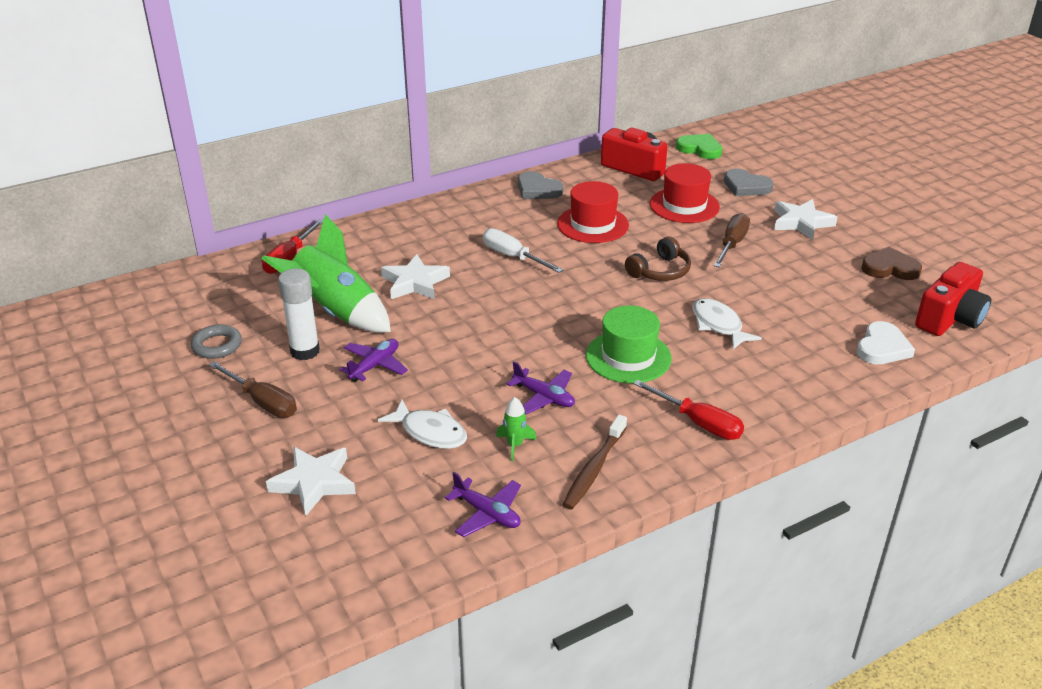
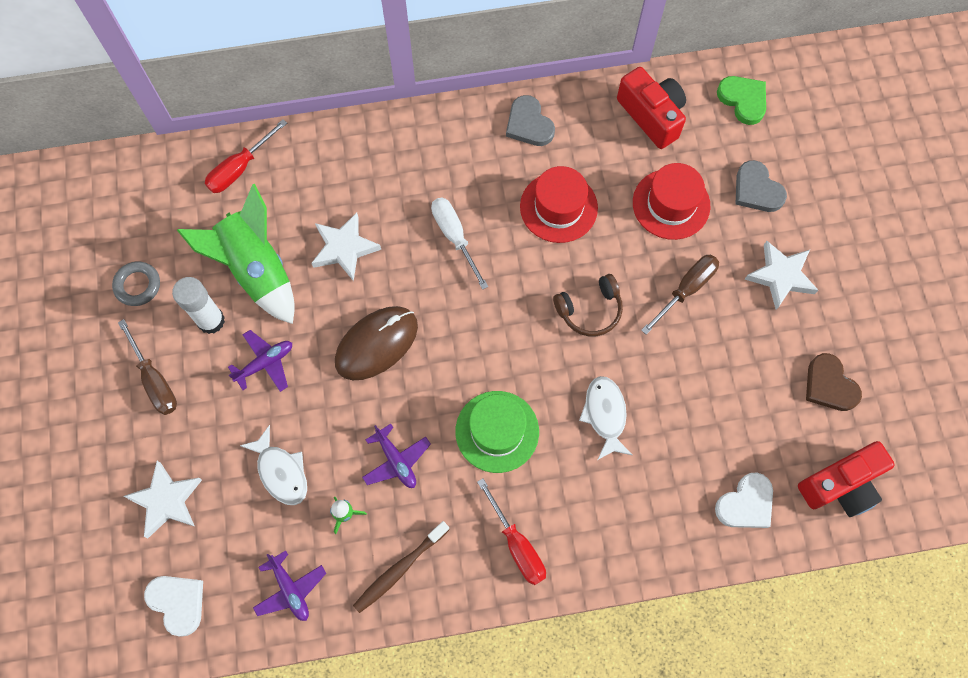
camera: 20 degrees right, 35 degrees up
brown heart [861,247,922,280] -> brown heart turned 150 degrees counterclockwise [806,353,862,411]
none -> white heart [144,576,203,637]
none -> brown mouse [335,306,418,380]

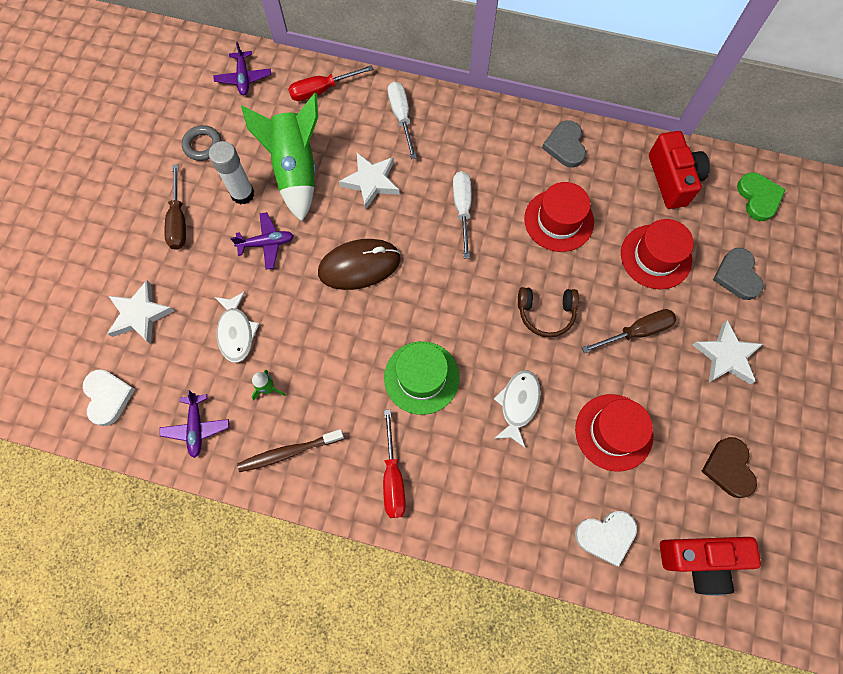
camera: 25 degrees right, 0 degrees up
purple plane [362,424,431,488] -> purple plane moved to [213,42,271,95]
none -> white screwdriver [388,81,417,159]
none -> red hat [575,394,653,472]

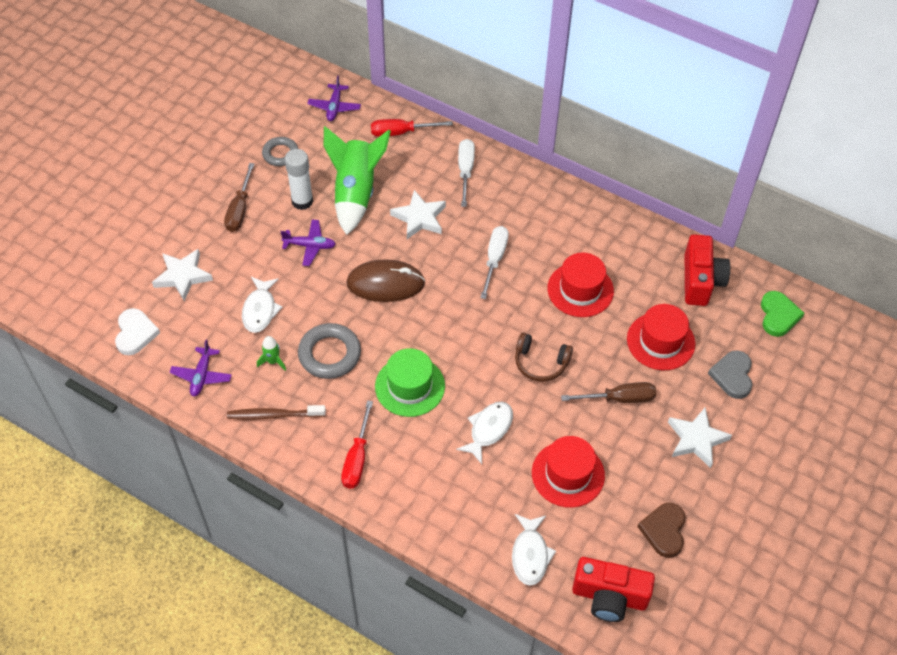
camera: 15 degrees right, 15 degrees down
grey heart [542,120,586,168] -> none
white heart [575,511,637,566] -> white fish [512,514,556,586]
none -> grey ring [298,323,361,379]

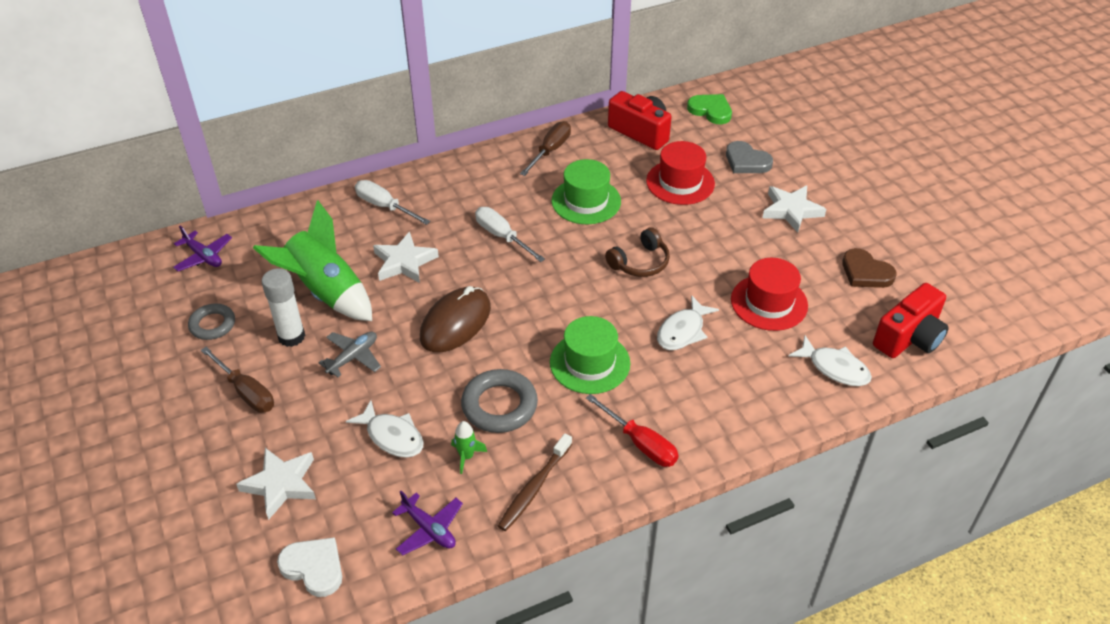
camera: 55 degrees left, 10 degrees down
purple plane [280,220,336,266] -> grey plane [318,332,381,377]
red screwdriver [371,119,453,137] -> none
white fish [456,402,513,464] -> white fish turned 120 degrees counterclockwise [657,295,719,350]
red hat [547,253,614,317] -> green hat [551,159,621,224]
brown screwdriver [561,382,656,403] -> brown screwdriver moved to [520,121,571,176]

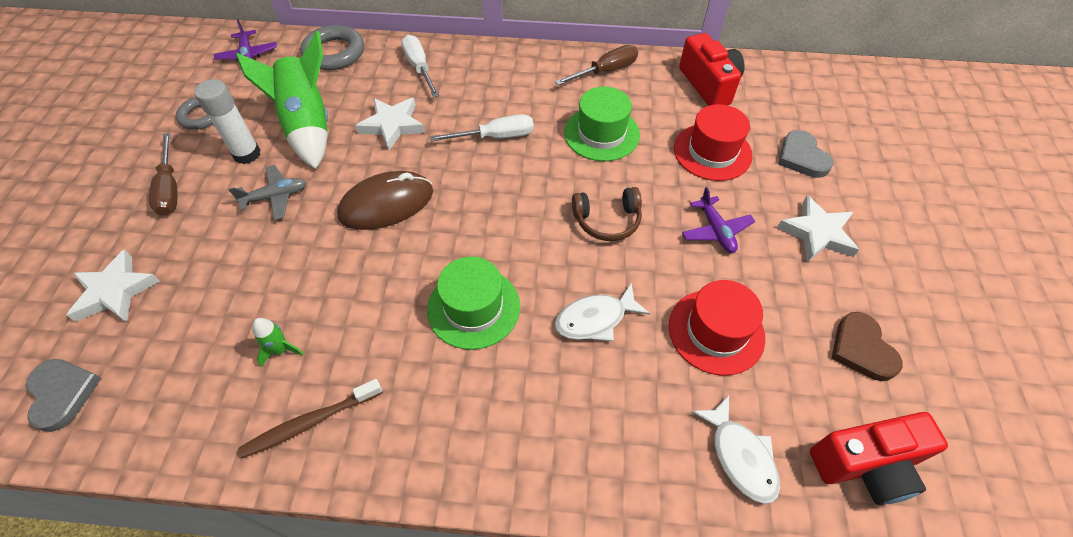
camera: 30 degrees right, 10 degrees up
white heart [277,537,342,597] -> grey heart [26,359,102,432]
white fish [346,400,424,458] -> none
purple plane [392,491,463,556] -> purple plane moved to [682,187,755,253]
grey ring [461,369,538,433] -> grey ring moved to [300,25,364,70]
white screwdriver [475,207,545,262] -> white screwdriver turned 90 degrees clockwise [430,114,534,142]
red screwdriver [586,394,678,467] -> none
green heart [687,94,732,124] -> none

